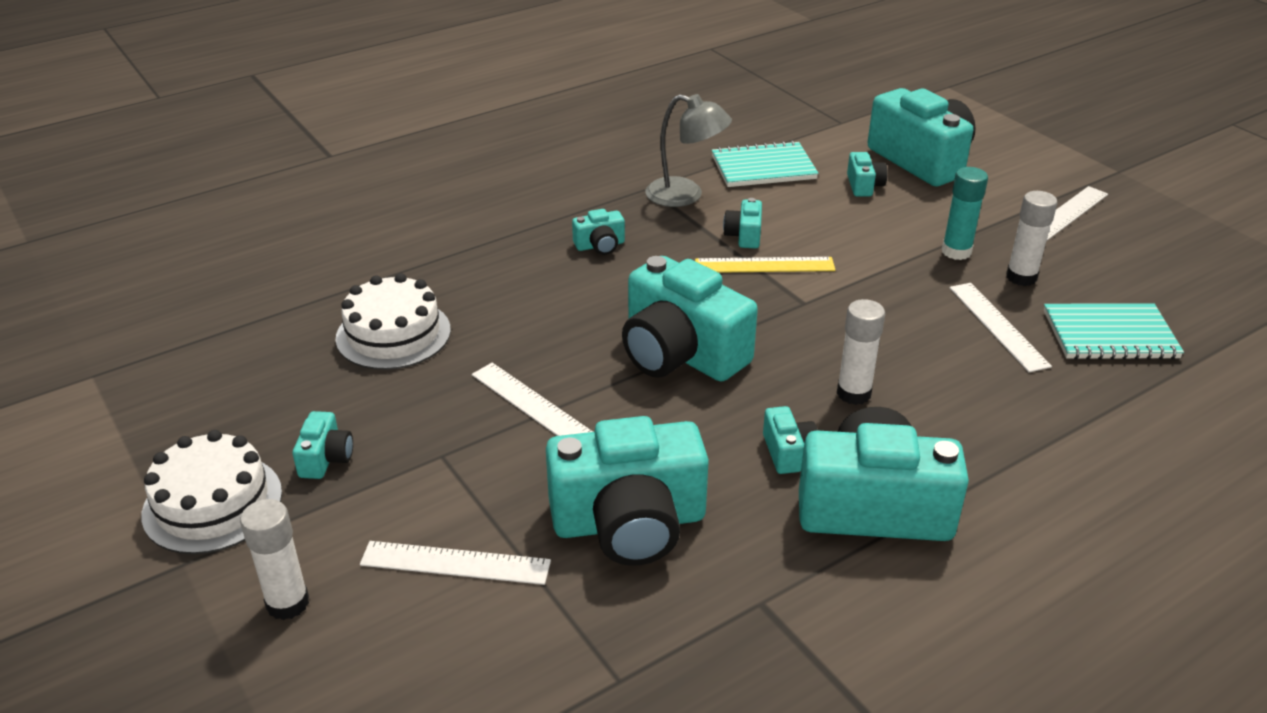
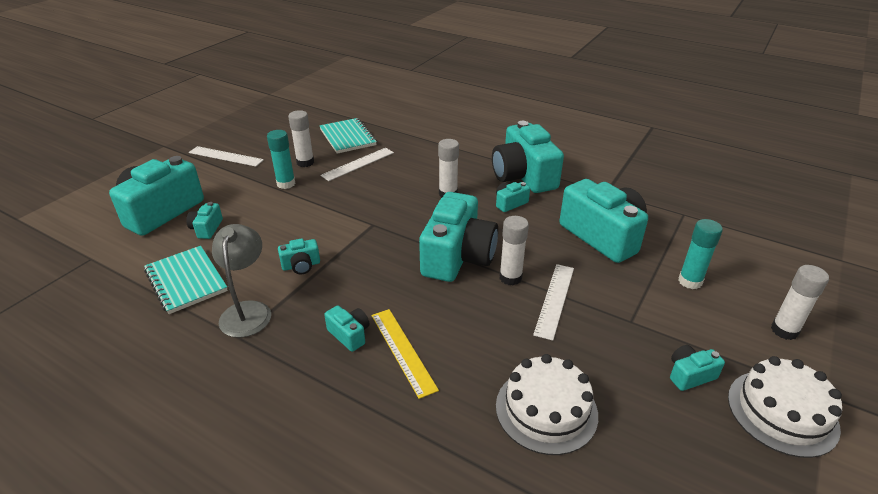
camera: 115 degrees left, 0 degrees up
white ruler [360,541,551,585] -> turquoise glue stick [678,219,723,289]
yellow ruler [695,257,835,273] -> yellow ruler moved to [372,309,439,399]
turquoise camera [847,152,887,197] -> turquoise camera turned 60 degrees counterclockwise [186,202,223,239]
none -> white glue stick [499,216,529,286]

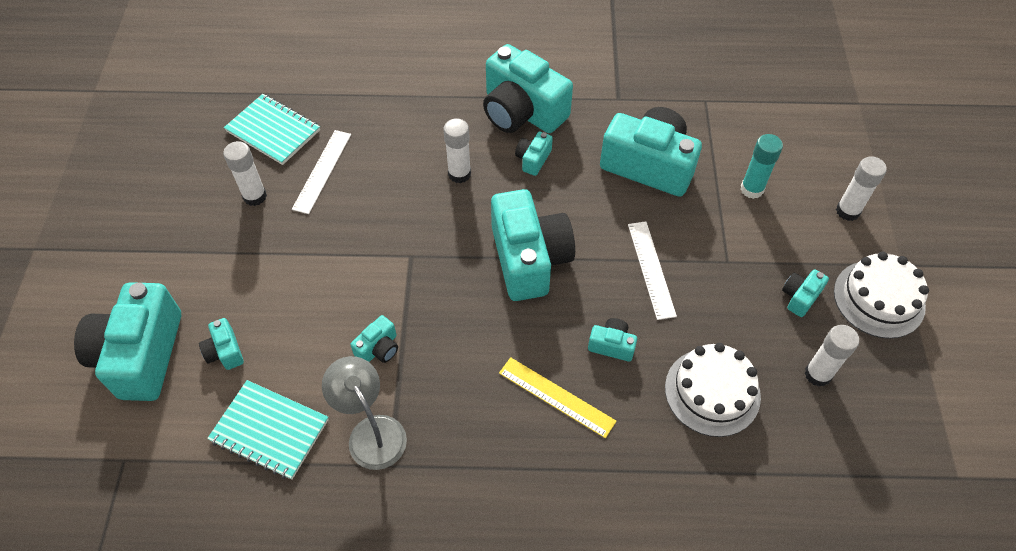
camera: 30 degrees left, 20 degrees up
white ruler [189,146,264,167] -> none
turquoise glue stick [267,130,296,189] -> none
turquoise camera [324,306,369,352] -> turquoise camera moved to [588,318,637,361]
white glue stick [499,216,529,286] -> white glue stick moved to [805,325,859,387]

